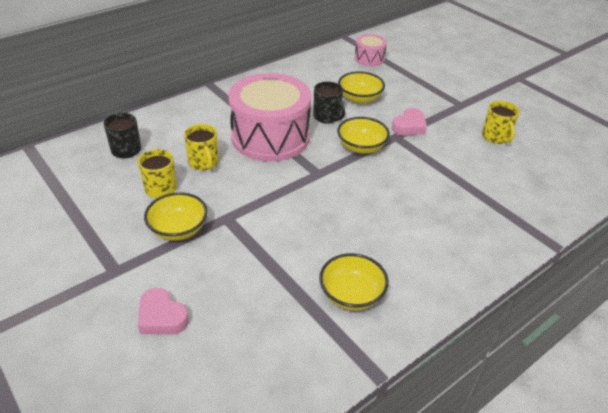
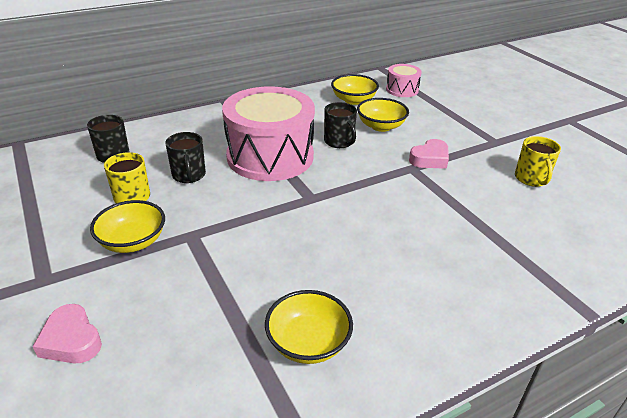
camera: 10 degrees right, 5 degrees down
yellow mug [184,124,219,171] -> black mug [165,132,206,183]
yellow bowl [337,117,390,154] -> yellow bowl moved to [331,74,379,105]

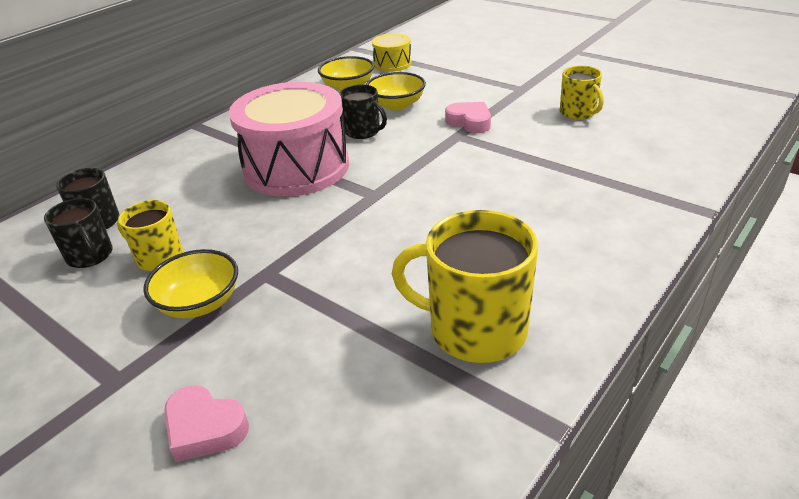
camera: 20 degrees left, 0 degrees up
black mug [165,132,206,183] -> black mug moved to [44,198,113,268]
yellow bowl [265,290,353,364] -> yellow mug [392,210,538,363]
pink drum [386,64,422,97] -> yellow drum [372,34,412,72]
pink heart [409,139,449,169] -> pink heart turned 75 degrees counterclockwise [445,102,491,133]

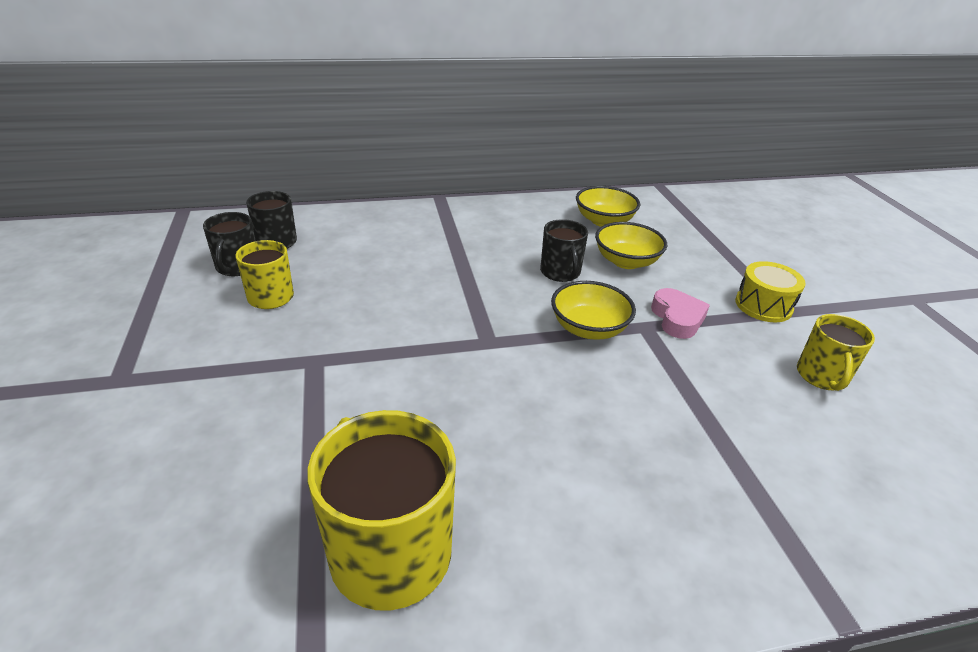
camera: 35 degrees right, 0 degrees up
yellow bowl [143,249,238,318] -> yellow bowl moved to [551,281,636,340]
pink heart [164,385,249,462] -> none
pink drum [229,82,349,197] -> none
yellow drum [372,34,412,72] -> yellow drum moved to [735,261,806,322]

